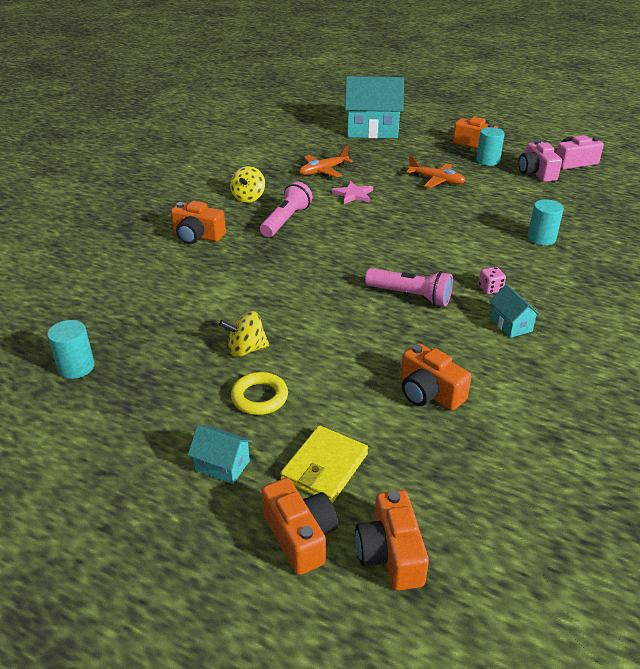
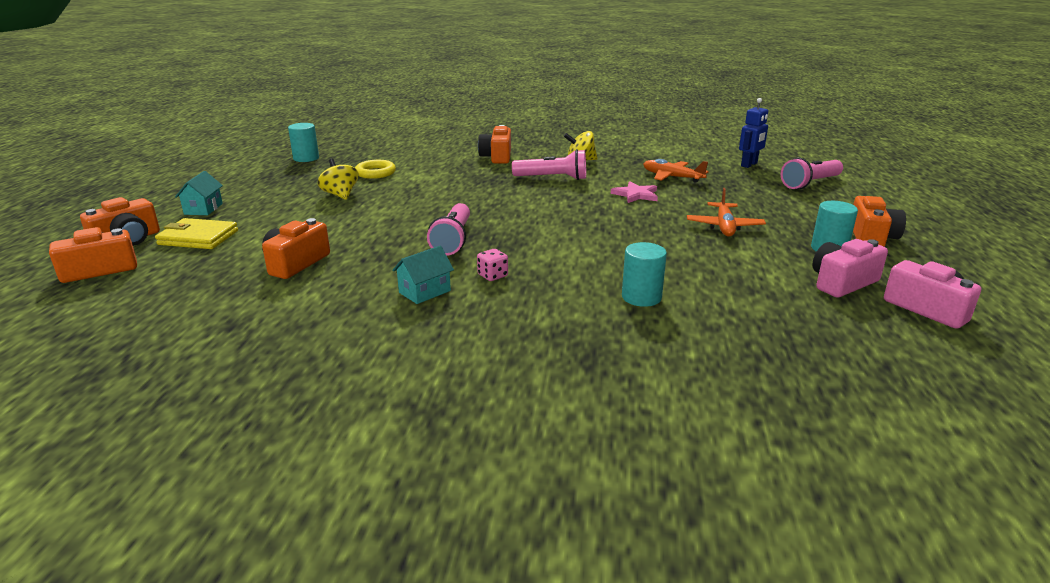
camera: 70 degrees right, 10 degrees down
yellow ring [231,372,288,415] -> yellow ring moved to [355,160,396,179]
turquoise house [345,76,404,138] -> pink flashlight [781,158,843,189]
none -> blue robot [739,98,768,168]

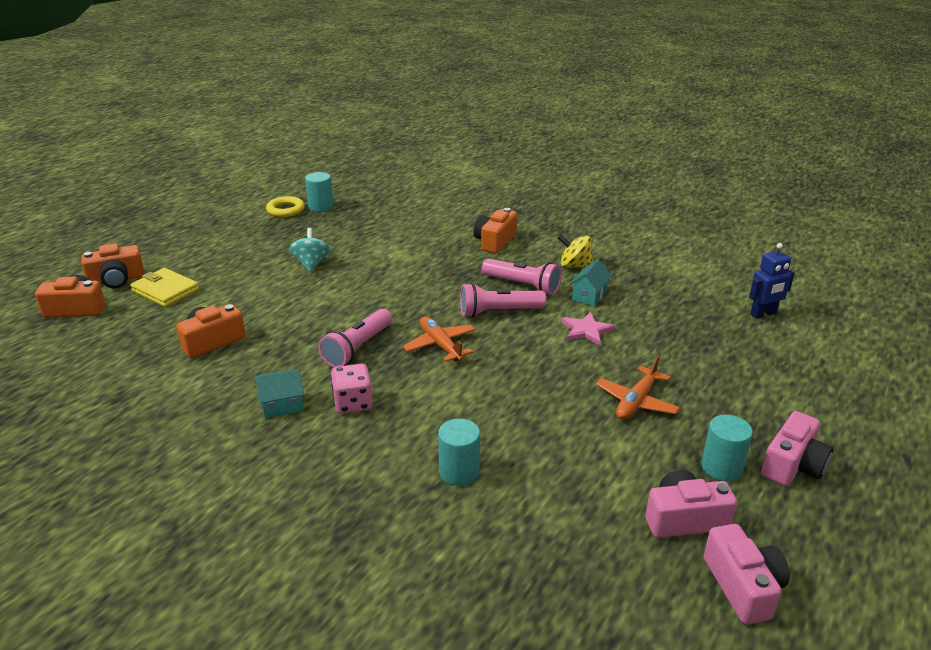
camera: 25 degrees right, 5 degrees up
turquoise house [175,171,223,215] -> turquoise house moved to [570,259,611,306]
yellow spinning top [318,159,358,200] -> turquoise spinning top [289,228,330,272]
yellow ring [355,160,396,179] -> yellow ring moved to [266,196,305,217]
pink dice [477,249,508,281] -> pink dice [331,364,373,414], size x1.56
orange plane [643,159,709,183] -> orange plane moved to [403,316,475,362]
pink flashlight [781,158,843,189] -> pink flashlight moved to [460,283,546,318]
orange camera [853,196,906,247] -> pink camera [761,411,833,486]

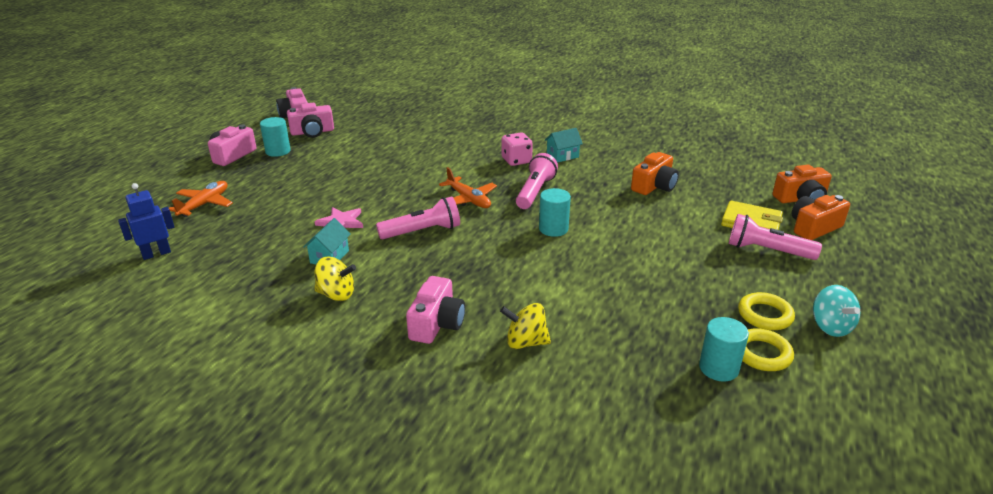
camera: 170 degrees right, 0 degrees up
turquoise spinning top [289,228,330,272] -> turquoise spinning top moved to [813,285,861,337]
turquoise cylinder [438,419,480,486] -> turquoise cylinder moved to [539,188,571,237]
orange camera [474,208,517,254] -> pink camera [406,276,465,344]
pink flashlight [482,259,562,295] -> pink flashlight moved to [729,214,822,260]
orange plane [596,355,680,420] -> orange plane moved to [169,181,233,217]
none -> yellow spinning top [500,303,551,349]
none -> yellow ring [738,292,795,330]

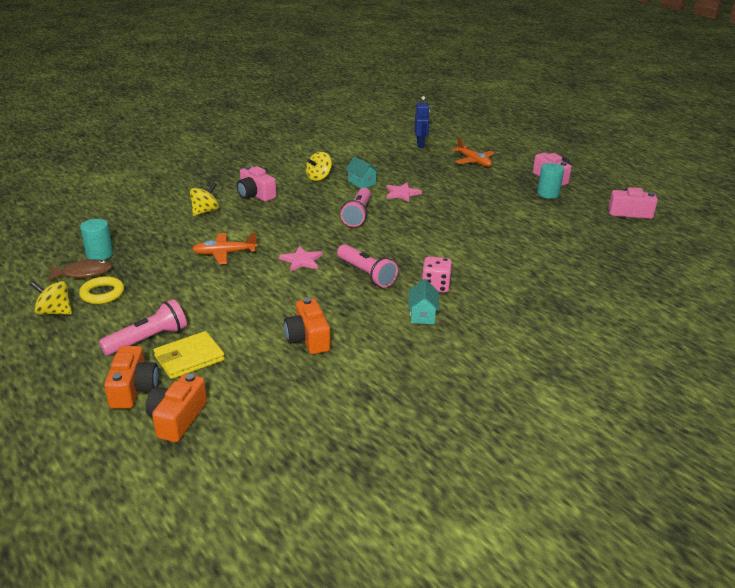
camera: 120 degrees right, 0 degrees up
pink camera [287,103,334,138] -> none
orange plane [439,167,497,208] -> orange plane moved to [192,233,257,264]
turquoise cylinder [539,188,571,237] -> pink star [279,246,323,272]
yellow ring [742,328,794,371] -> brown fish [46,259,112,281]
turquoise spinning top [813,285,861,337] -> yellow spinning top [30,281,72,315]

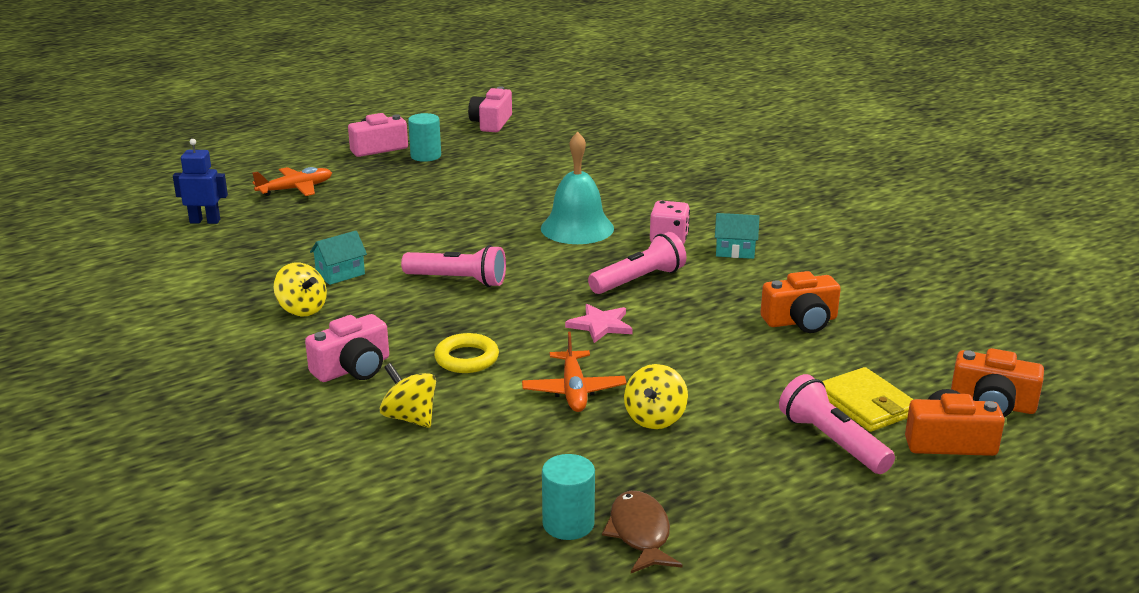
camera: 85 degrees left, 5 degrees down
yellow spinning top [30,281,72,315] -> yellow spinning top moved to [624,364,688,429]
yellow ring [79,276,124,304] -> yellow ring moved to [434,333,499,373]
pink star [386,183,422,202] -> none
none -> turquoise bell [541,132,614,244]

